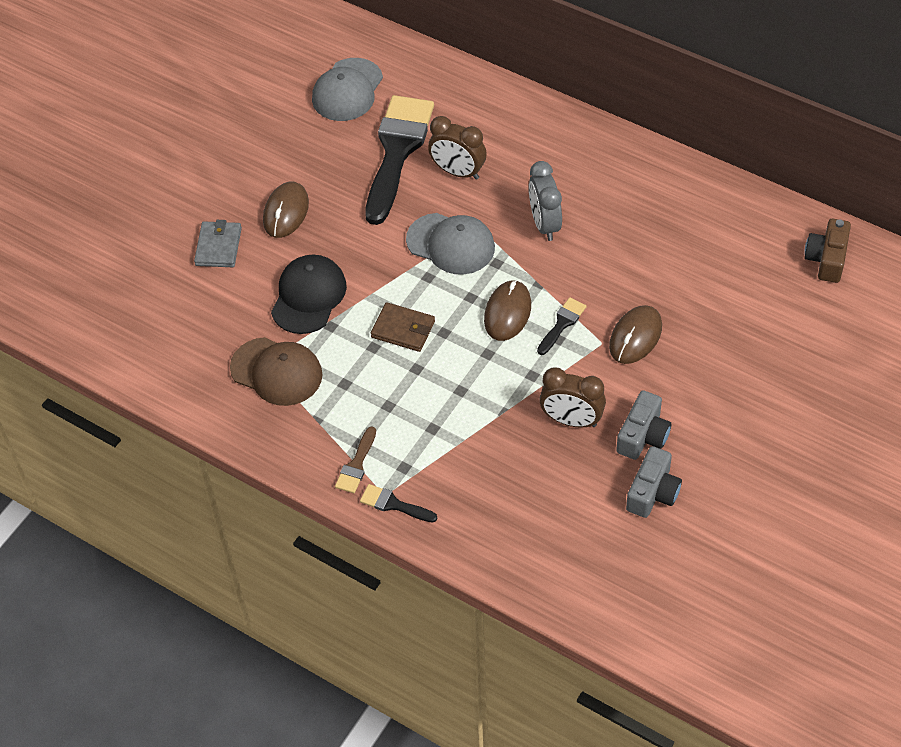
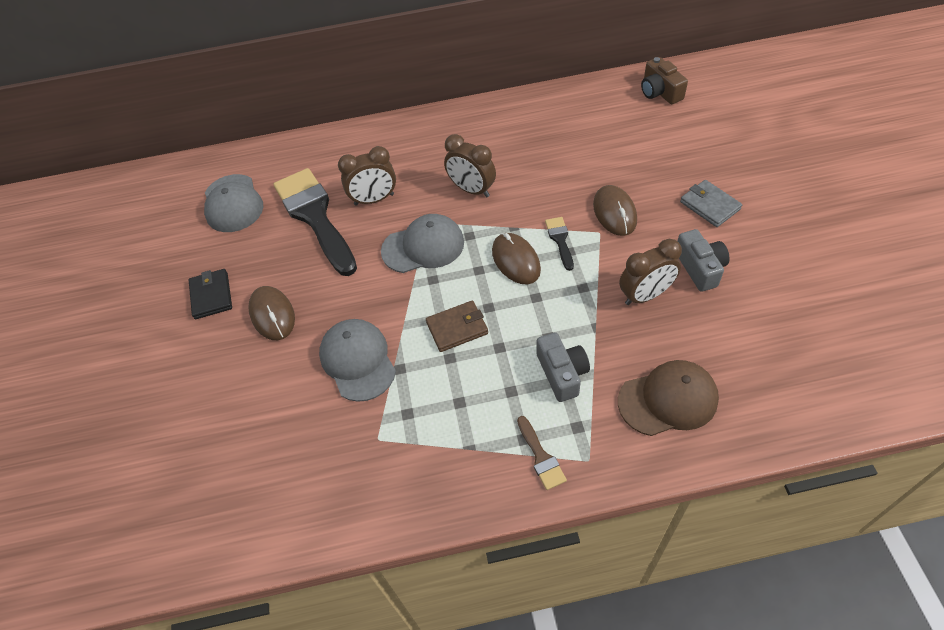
camera: 40 degrees left, 0 degrees up
grey wallet [194,220,242,267] -> grey wallet moved to [680,180,742,227]
brown cap [230,337,323,406] -> brown cap moved to [618,360,719,436]
black cap [271,255,347,334] -> grey cap [319,319,396,402]
black brush [360,484,437,522] -> none
grey clock [529,161,562,241] -> brown clock [444,134,496,197]
grey camera [626,446,682,518] -> grey camera moved to [536,332,590,402]
none -> black wallet [189,269,232,319]

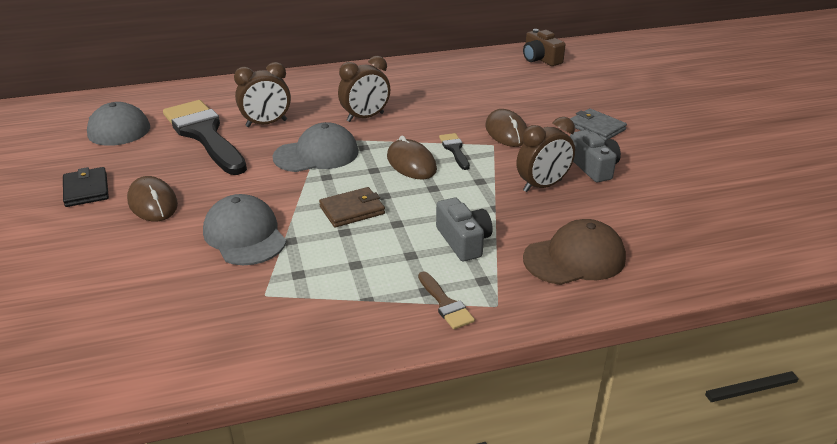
camera: 10 degrees left, 20 degrees down
brown clock [444,134,496,197] -> brown clock turned 60 degrees counterclockwise [338,56,390,122]

